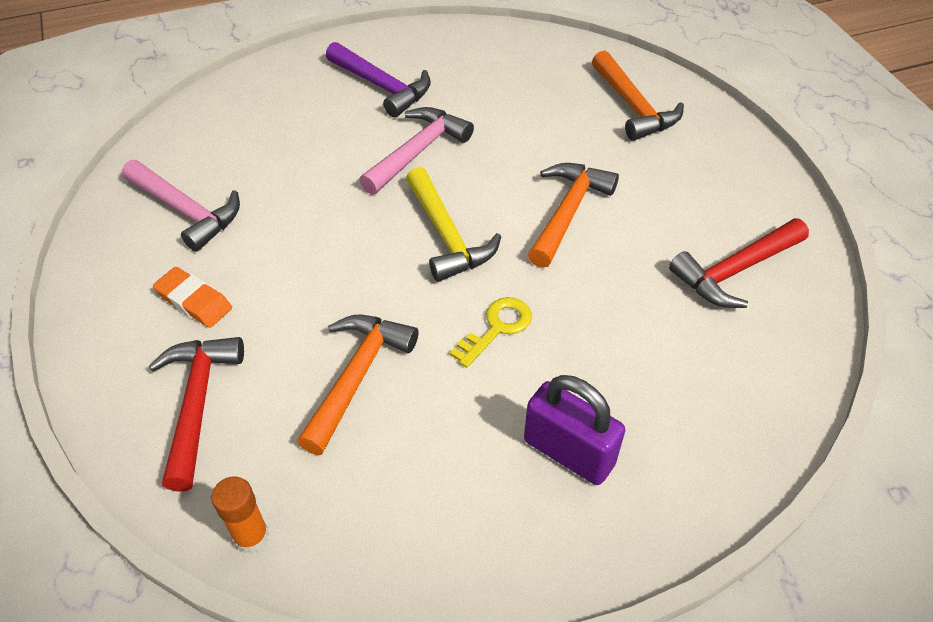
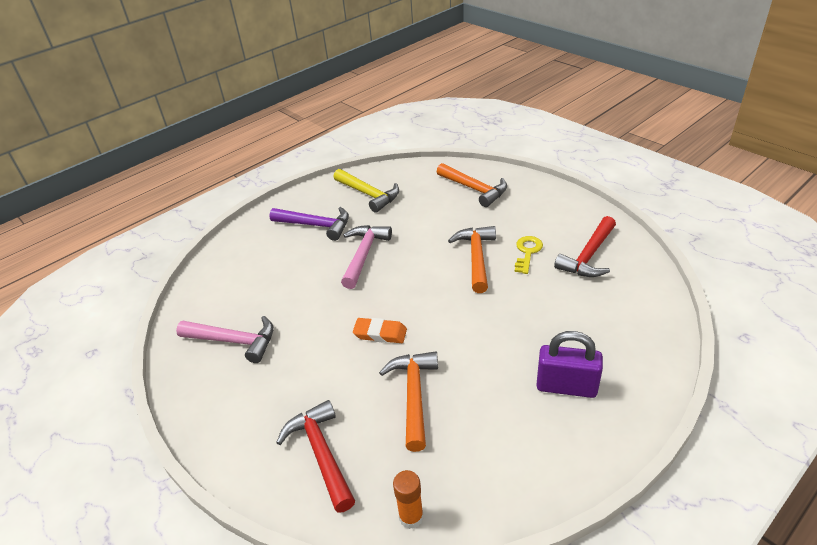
camera: 20 degrees left, 10 degrees down
orange eraser [153,267,232,328] -> orange eraser moved to [353,318,407,343]
yellow hammer [406,167,501,282] -> yellow hammer moved to [333,169,399,213]
yellow key [450,297,532,368] -> yellow key moved to [515,236,543,274]

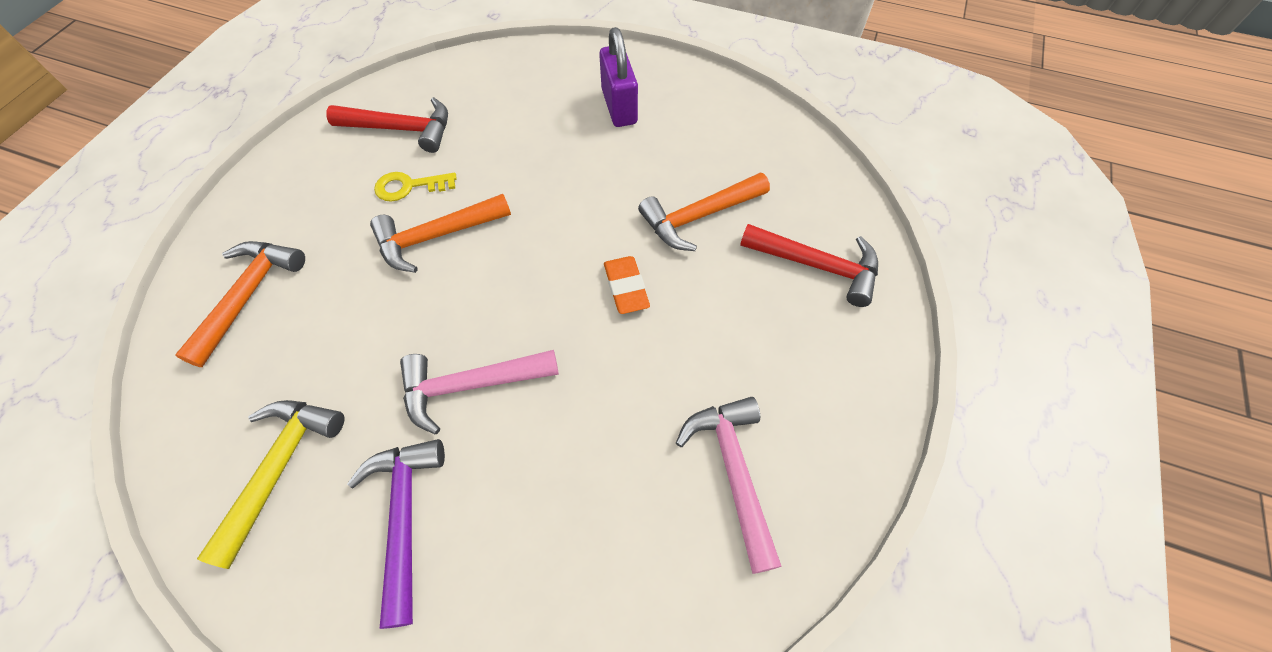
camera: 120 degrees left, 20 degrees up
red hammer [276,400,355,513] -> red hammer turned 105 degrees counterclockwise [740,224,878,307]
orange glue stick [393,470,424,529] -> none

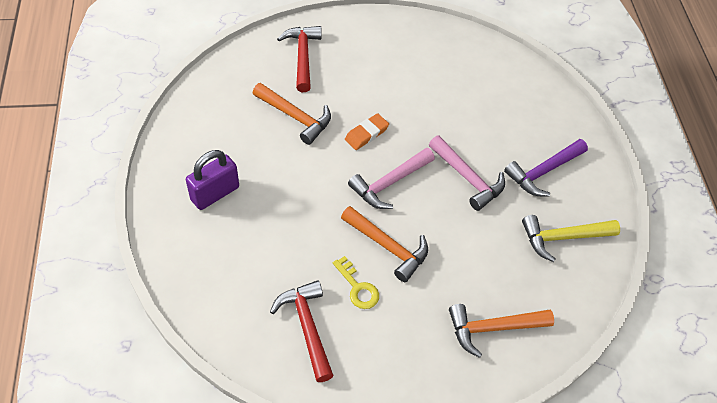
camera: 120 degrees left, 5 degrees down
pink hammer [676,397,782,574] -> pink hammer moved to [348,147,435,209]

